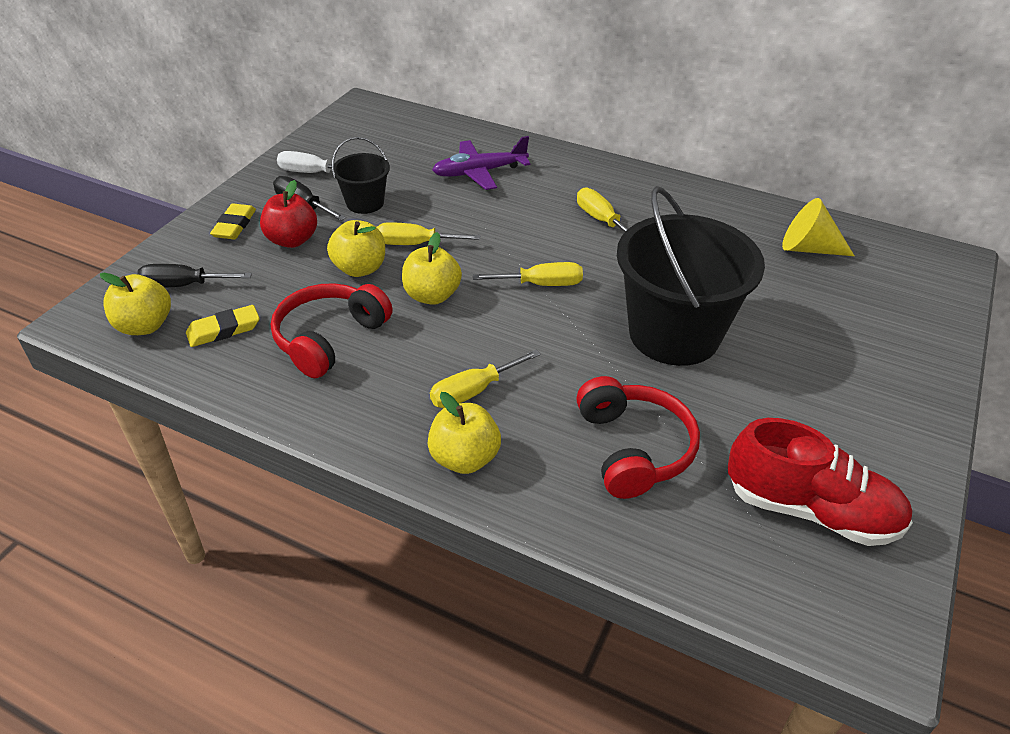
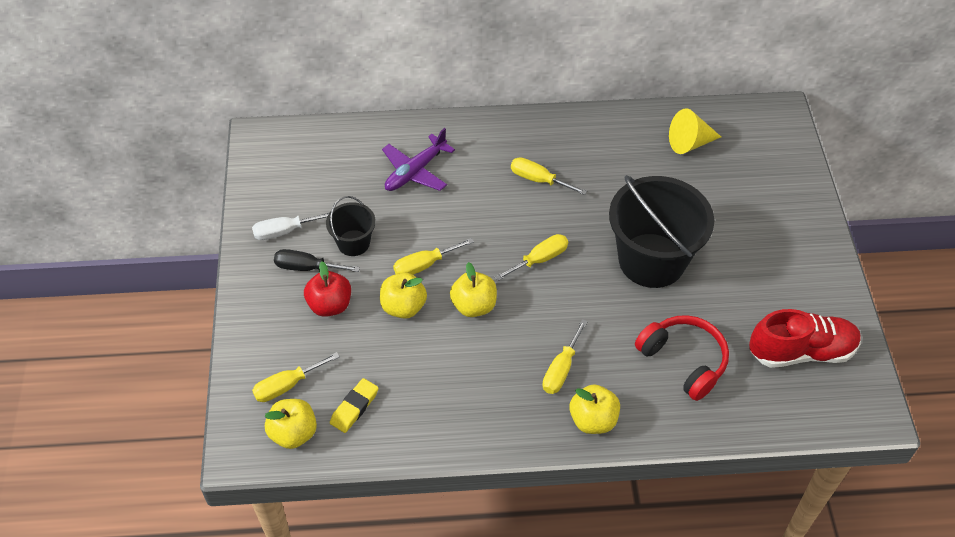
camera: 30 degrees left, 10 degrees up
black screwdriver [137,264,252,288] -> yellow screwdriver [252,352,340,402]
yellow eraser [210,204,256,239] -> none
red headphones [271,283,392,378] -> none

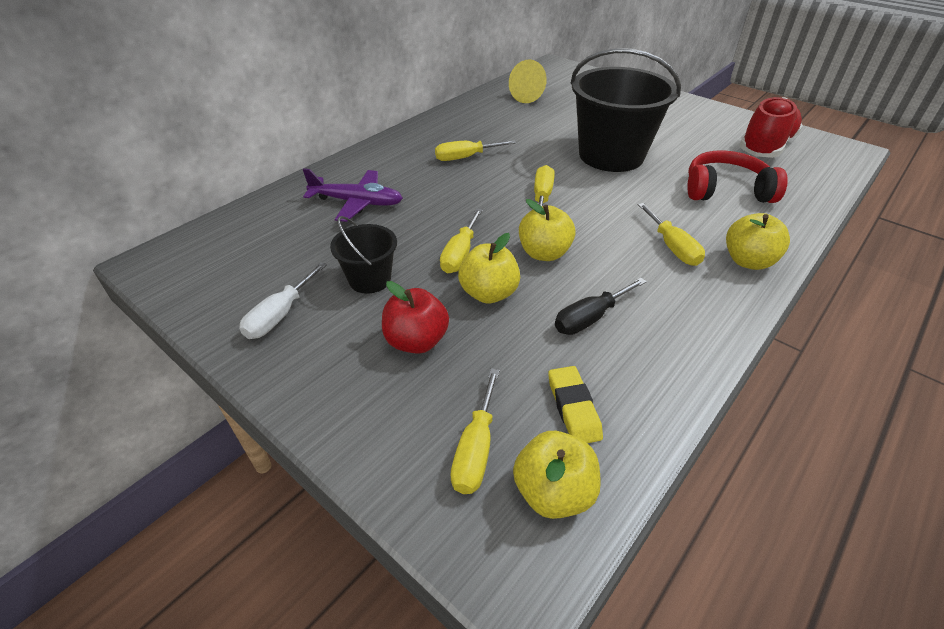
camera: 45 degrees left, 10 degrees down
black screwdriver [274,249,360,272] -> black screwdriver moved to [555,278,647,335]
purple plane [382,128,455,191] -> purple plane turned 75 degrees counterclockwise [303,168,403,222]

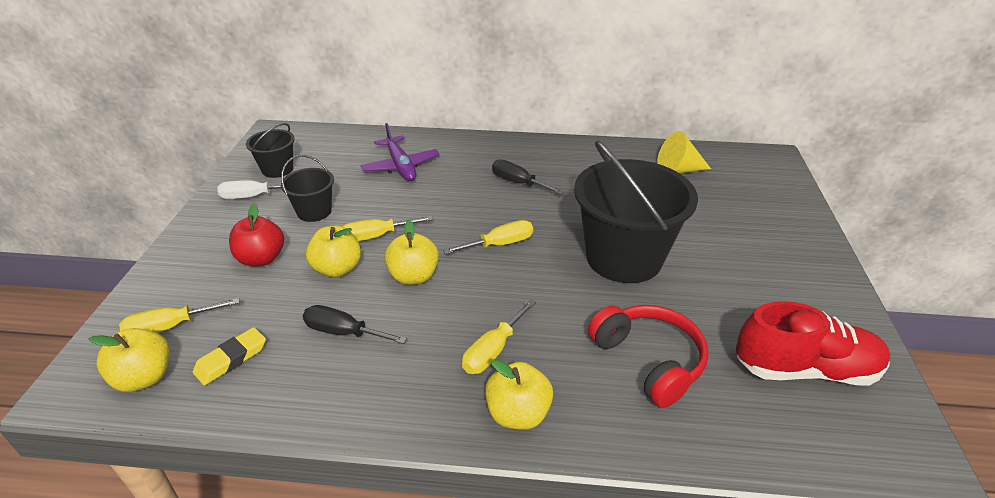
camera: 55 degrees right, 5 degrees down
yellow screwdriver [435,140,516,161] -> black screwdriver [492,159,564,195]
none -> black bucket [246,123,295,178]

